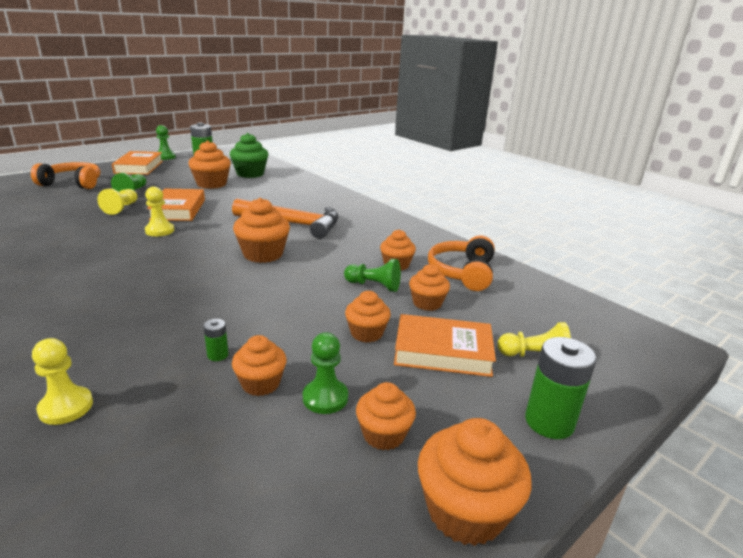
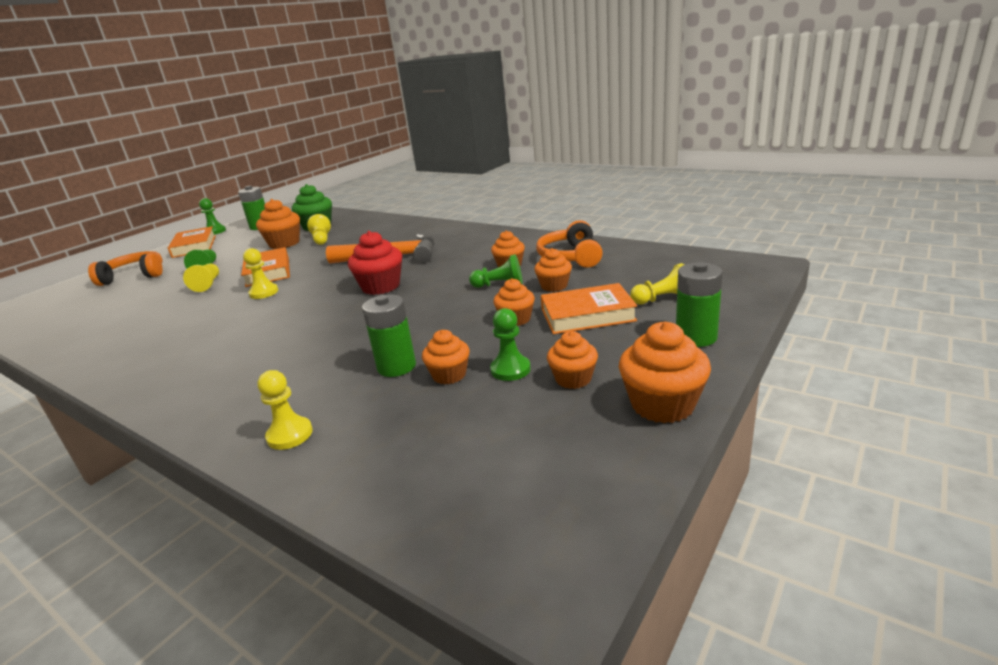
camera: 10 degrees left, 0 degrees up
green battery [203,319,228,361] -> green battery [362,294,416,377], size x2.06
orange cupcake [233,198,290,263] -> red cupcake [348,231,402,295]
none -> yellow pawn [307,214,331,245]

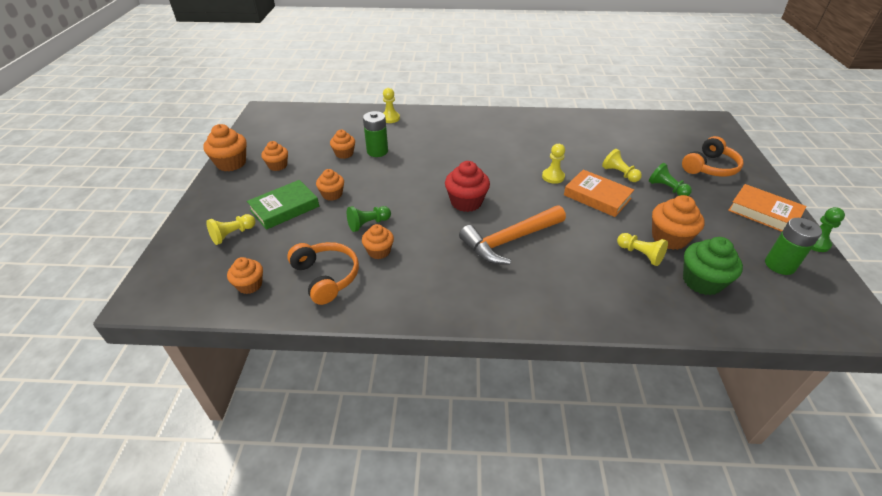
camera: 145 degrees right, 15 degrees up
green pawn [490,308,531,381] -> none
orange cupcake [534,248,572,292] -> orange cupcake moved to [227,257,263,294]
orange book [541,283,637,334] -> green book [247,180,319,230]
green battery [676,262,723,347] -> none

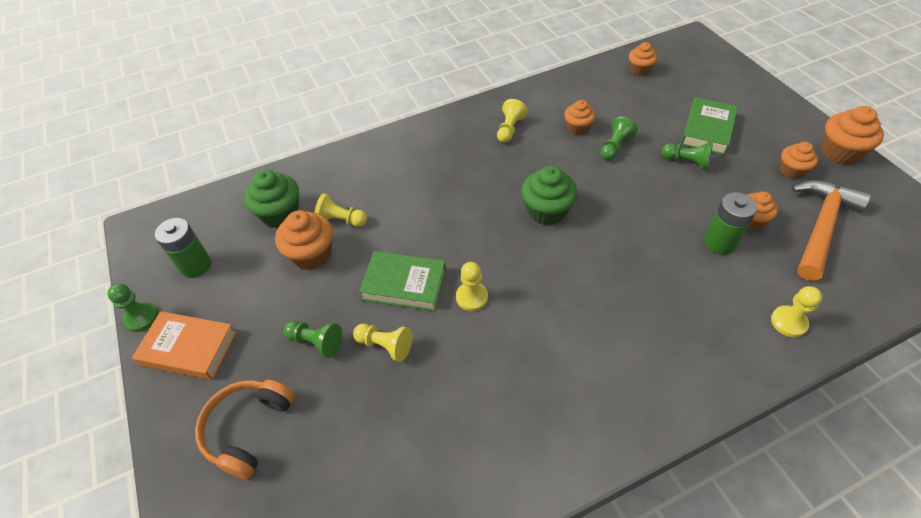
camera: 155 degrees right, 10 degrees up
yellow pawn [206,214,256,245] -> yellow pawn moved to [497,99,528,143]
orange headphones [287,242,359,305] -> none
orange cupcake [316,169,344,201] -> green pawn [661,141,713,170]
red cupcake [445,161,490,212] -> green cupcake [521,166,577,225]
orange hammer [459,205,566,265] -> orange hammer moved to [792,180,871,281]
orange book [564,170,634,217] -> green book [359,251,446,311]

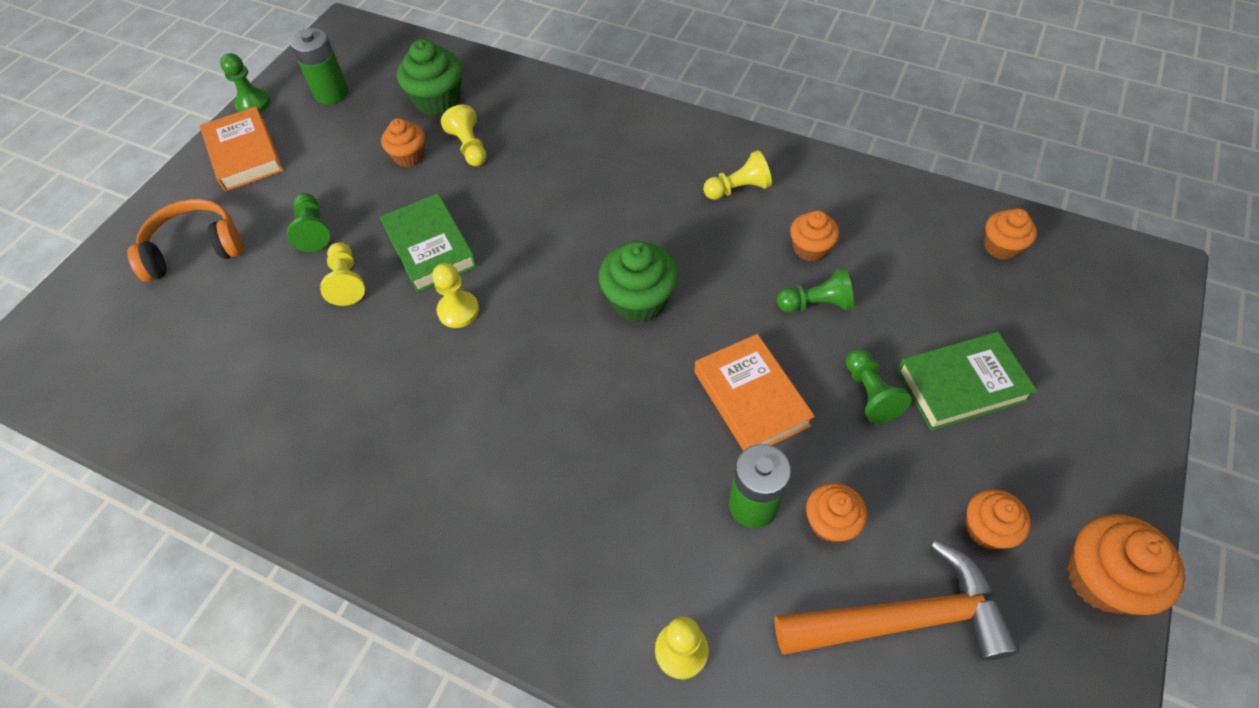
camera: 50 degrees right, 5 degrees up
orange cupcake [275,210,333,270] -> orange cupcake [381,118,425,167], size x0.64
none -> orange book [694,334,815,451]

